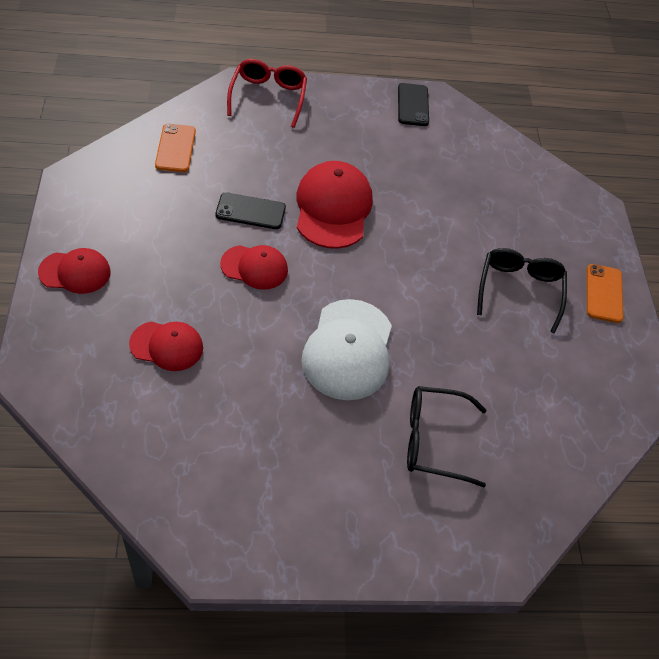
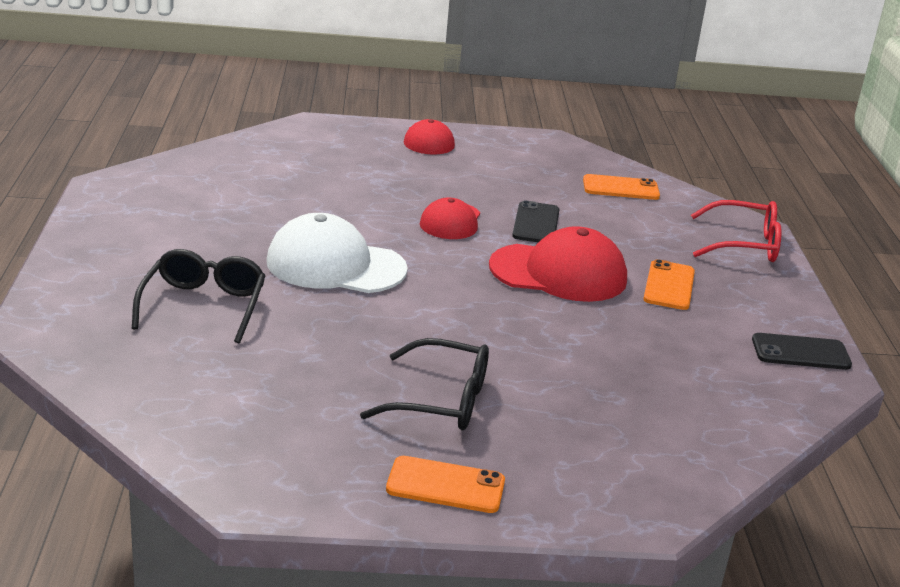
camera: 95 degrees right, 25 degrees down
red cap [129,322,203,371] -> none
none -> orange phone [643,259,695,310]

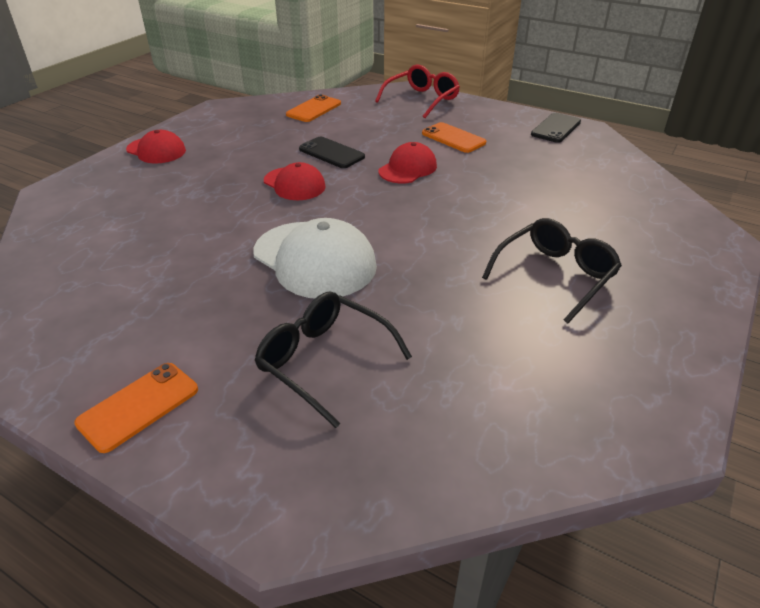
camera: 55 degrees left, 10 degrees up
white cap [266,213,408,293] -> white cap turned 90 degrees counterclockwise [254,218,377,298]
orange phone [386,456,505,513] -> orange phone moved to [74,363,198,453]
red cap [489,226,627,302] -> red cap [378,142,437,183], size x0.61

